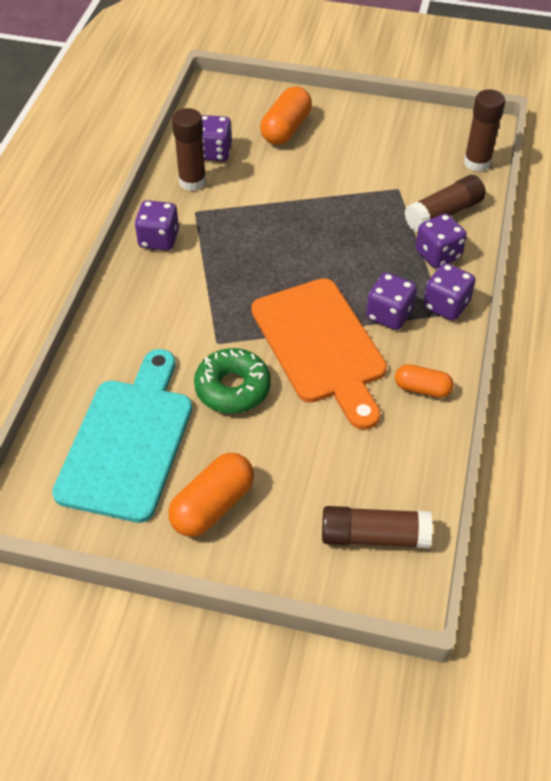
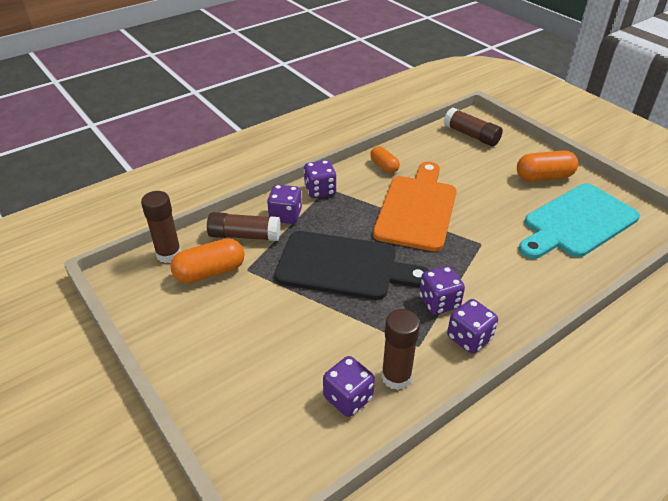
camera: 140 degrees left, 10 degrees down
green donut [194,348,271,414] -> none
orange capsule [260,86,312,145] -> orange capsule moved to [171,238,245,283]
purple dice [366,272,417,330] -> purple dice moved to [419,266,465,315]
none -> black cutting board [274,231,430,300]

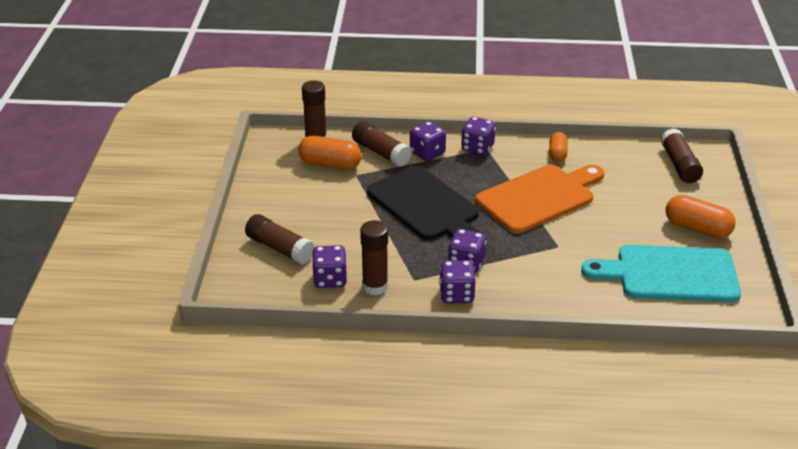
camera: 40 degrees right, 5 degrees down
none -> brown glue stick [245,214,315,265]

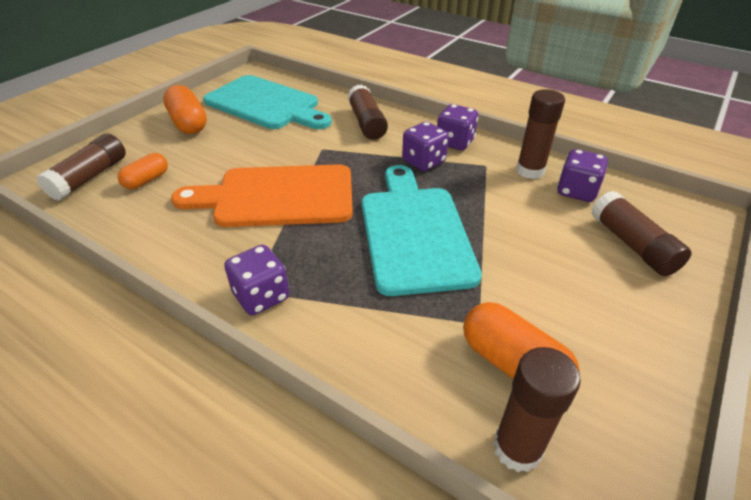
camera: 150 degrees left, 5 degrees up
brown glue stick [352,121,412,167] -> brown glue stick moved to [348,84,388,140]
black cutting board [367,165,481,240] -> turquoise cutting board [362,165,482,296]
purple dice [410,121,446,161] -> none
orange capsule [549,132,568,162] -> orange capsule moved to [117,153,168,189]

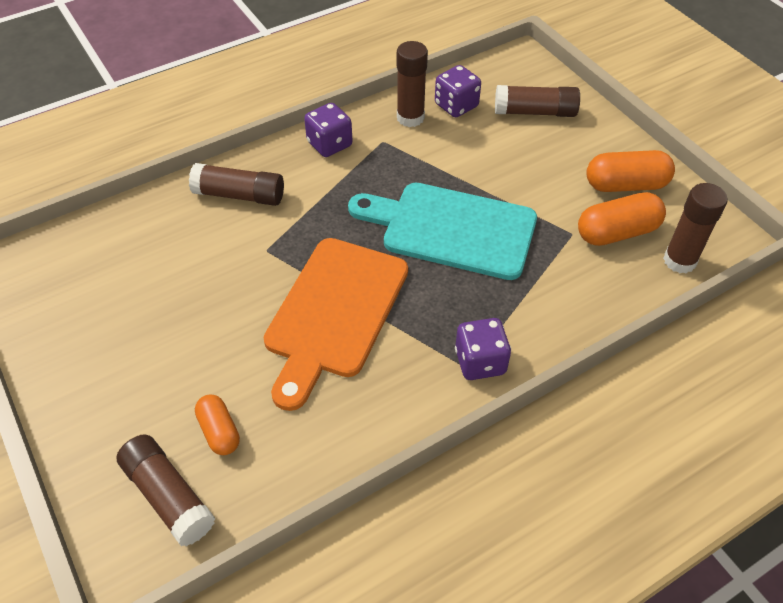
camera: 65 degrees left, 10 degrees up
orange capsule [163,85,207,134] -> orange capsule moved to [586,150,675,192]
turquoise cutting board [203,75,332,129] -> none
purple dice [402,122,449,171] -> none

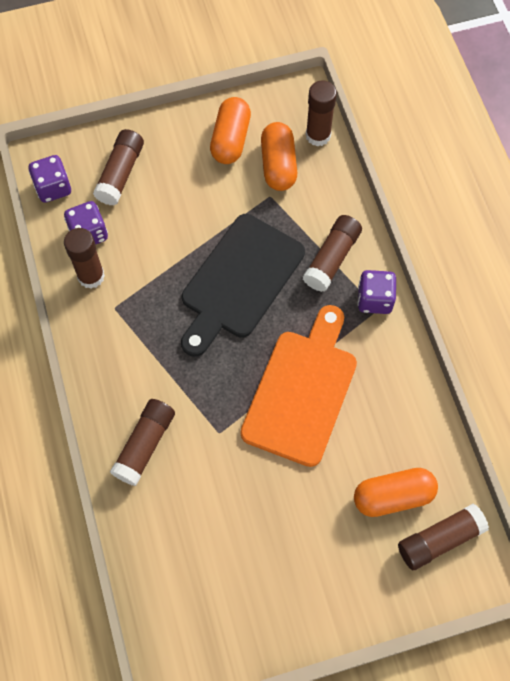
camera: 75 degrees left, 15 degrees up
orange capsule [195,394,240,455] -> orange capsule [354,468,438,517], size x1.60
orange cutting board [264,238,408,411] -> orange cutting board turned 105 degrees counterclockwise [240,305,357,467]
purple dice [304,103,353,157] -> purple dice moved to [28,155,71,203]
turquoise cutting board [348,183,537,280] -> black cutting board [181,214,305,357]
none -> brown glue stick [303,215,362,292]

